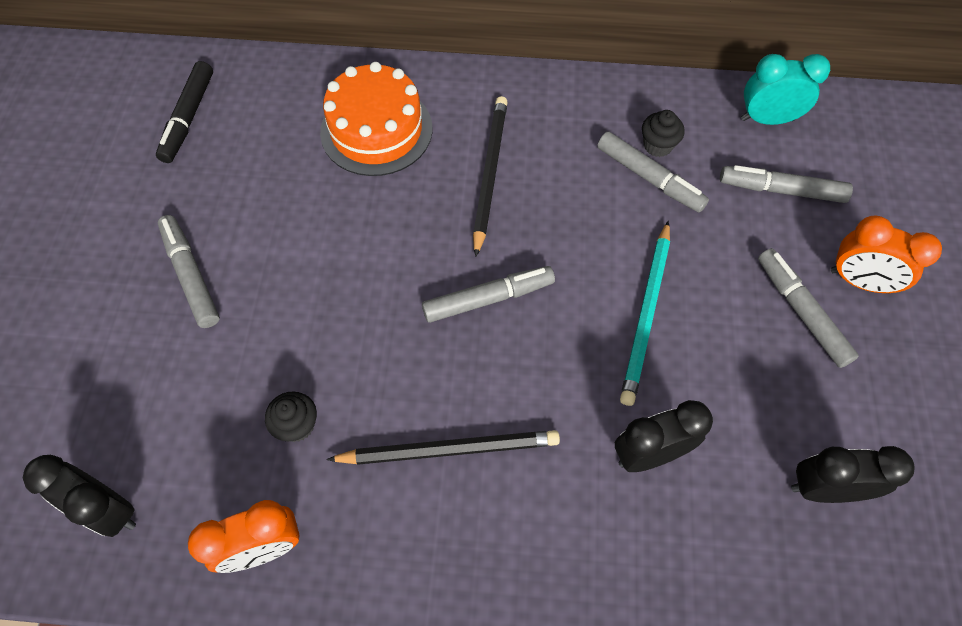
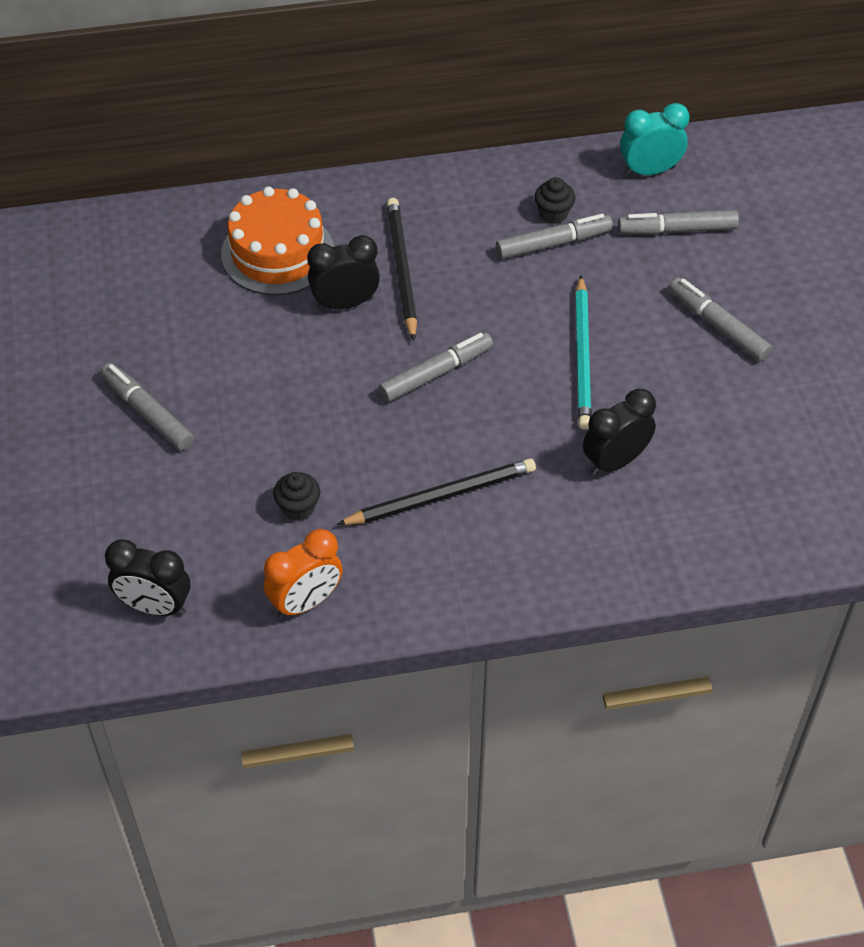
camera: 15 degrees left, 10 degrees down
black marker [156,61,213,163] -> none
grey marker [597,132,709,213] -> grey marker turned 45 degrees counterclockwise [496,214,613,259]
black clock [791,446,914,503] -> black clock moved to [307,235,380,310]
orange clock [831,215,942,294] -> none

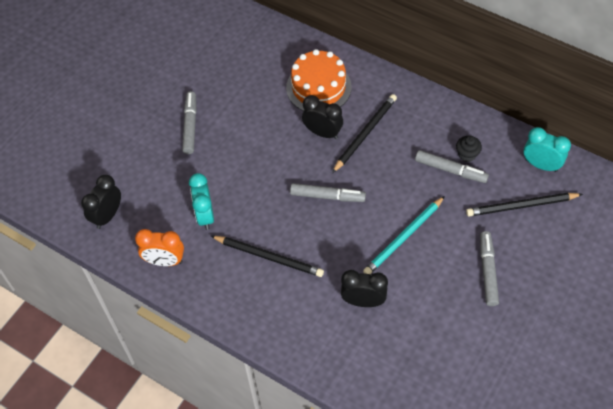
camera: 45 degrees right, 5 degrees up
black clock [105,539,190,616] -> black clock turned 60 degrees clockwise [81,175,121,229]
black cupcake [273,472,320,521] -> turquoise clock [189,173,214,230]
grey marker [618,210,739,235] -> black pencil [466,193,583,217]

